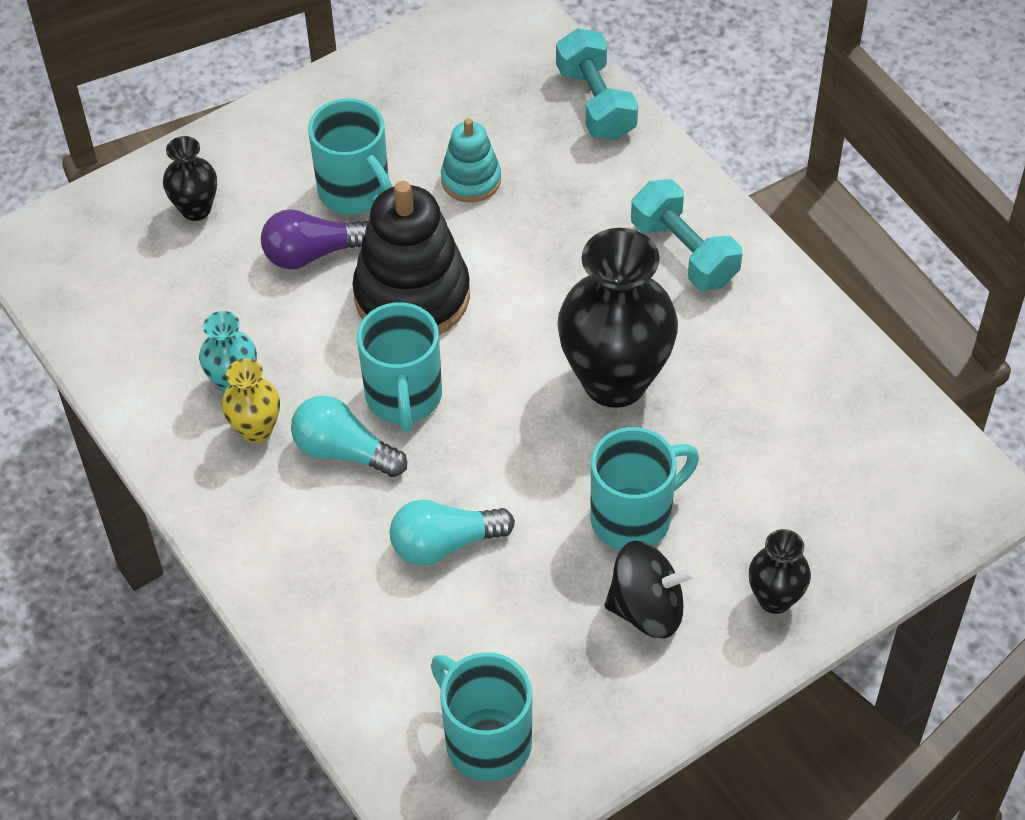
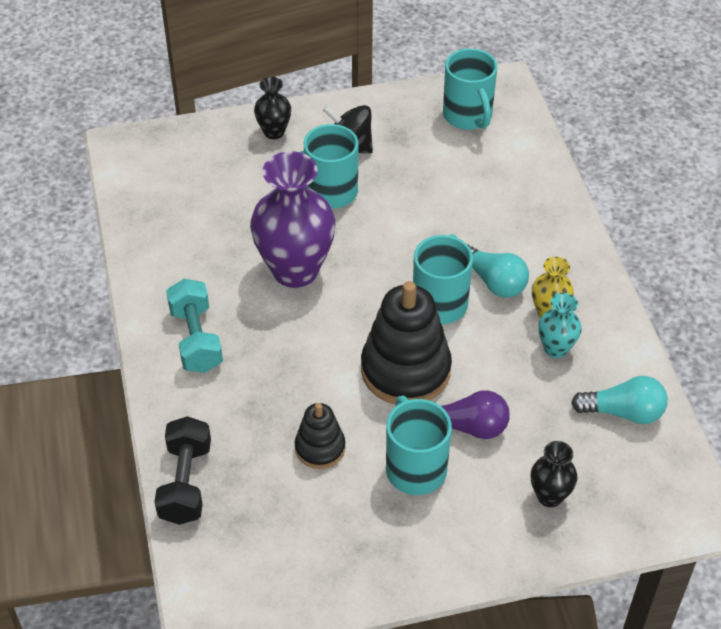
camera: 160 degrees left, 5 degrees down
turquoise light bulb [390,499,515,566] -> turquoise light bulb moved to [571,376,668,424]
turquoise stacking toy [441,118,501,202] -> black stacking toy [295,403,346,469]
turquoise dumbbell [556,28,638,140] -> black dumbbell [154,416,211,525]
black vase [557,228,678,408] -> purple vase [250,151,336,288]

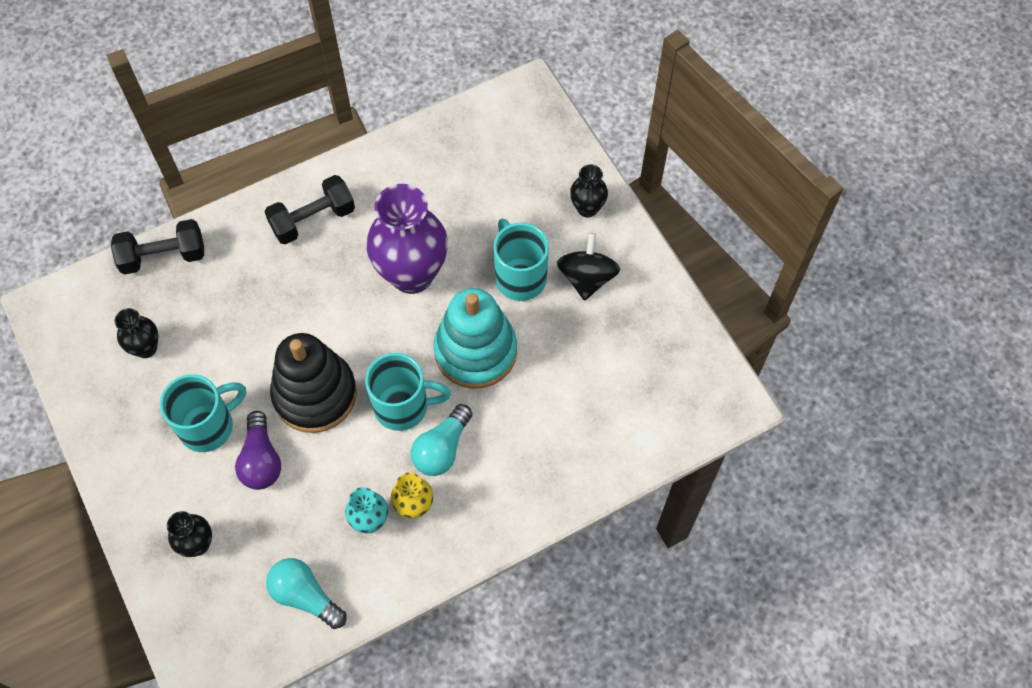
camera: 75 degrees right, 15 degrees up
turquoise dumbbell [166,279,223,373] -> black dumbbell [265,175,355,244]
black stacking toy [295,403,346,469] -> none
turquoise mug [443,48,497,130] -> none
turquoise light bulb [571,376,668,424] -> turquoise light bulb turned 135 degrees clockwise [266,558,347,629]
none -> black vase [115,308,159,358]
none -> turquoise stacking toy [434,288,517,389]

